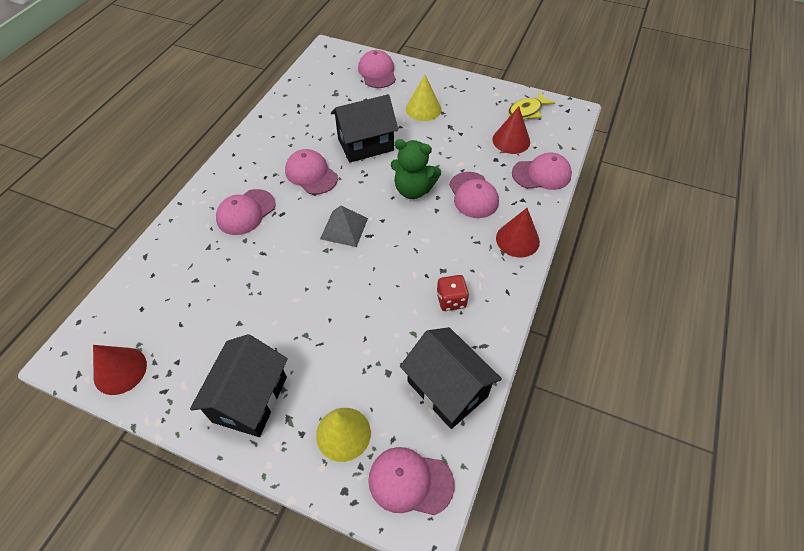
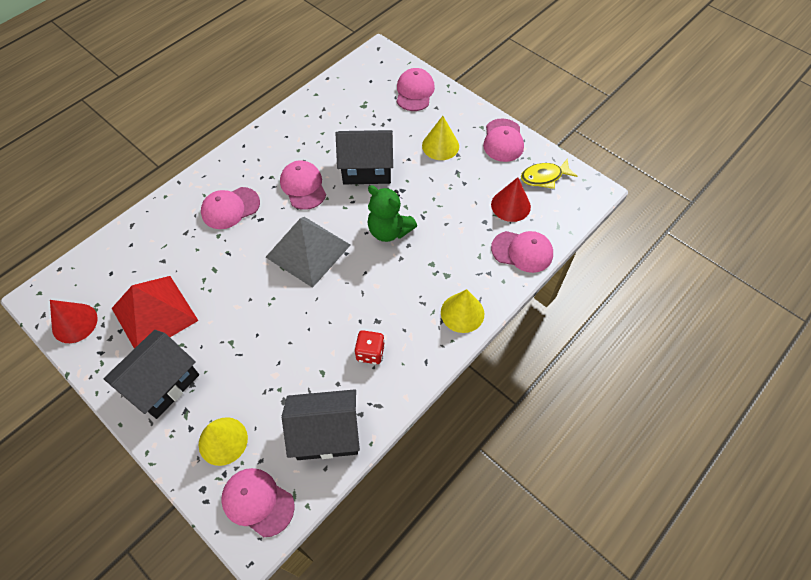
camera: 20 degrees right, 5 degrees up
grey pyramid [320,205,368,247] -> grey pyramid [266,217,350,288], size x1.65
black house [400,327,502,429] -> black house turned 75 degrees counterclockwise [282,389,360,460]
pink cap [449,172,499,218] -> pink cap moved to [483,118,524,162]
red cone [496,208,540,257] -> yellow cone [441,289,484,333]
none -> red pyramid [112,276,199,349]

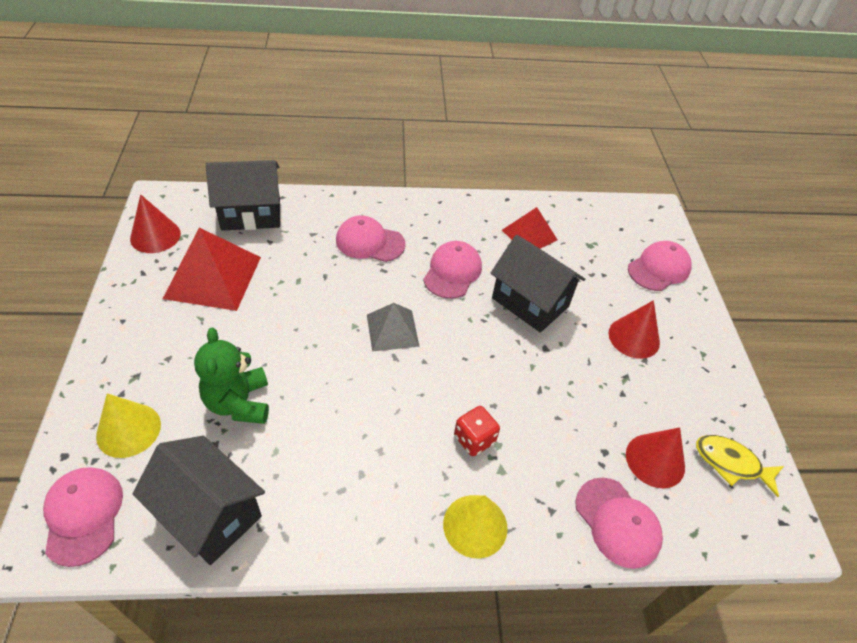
camera: 40 degrees right, 10 degrees down
black house [104,330,199,419] -> black house moved to [206,160,280,231]
grey pyramid [266,217,350,288] -> grey pyramid [367,303,420,352], size x0.61
red dice [354,330,385,364] -> red dice moved to [454,406,500,456]
green teddy bear [368,185,417,242] -> green teddy bear moved to [194,328,269,424]
yellow cone [422,116,459,160] -> red cone [608,300,660,359]
pink cap [483,118,524,162] -> none
none -> red pyramid [502,207,557,248]

